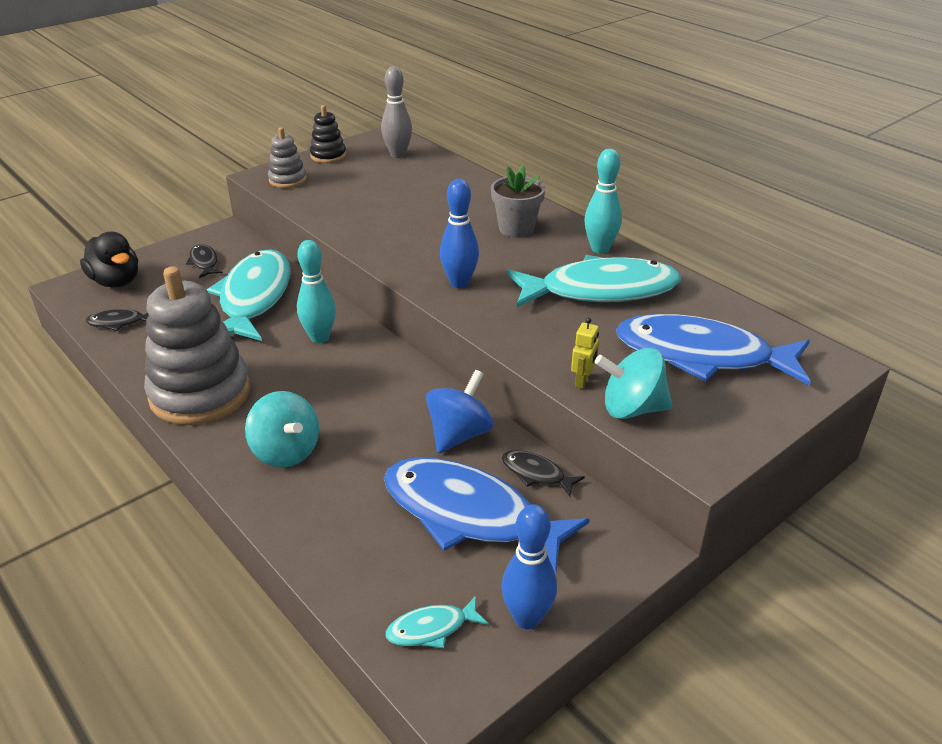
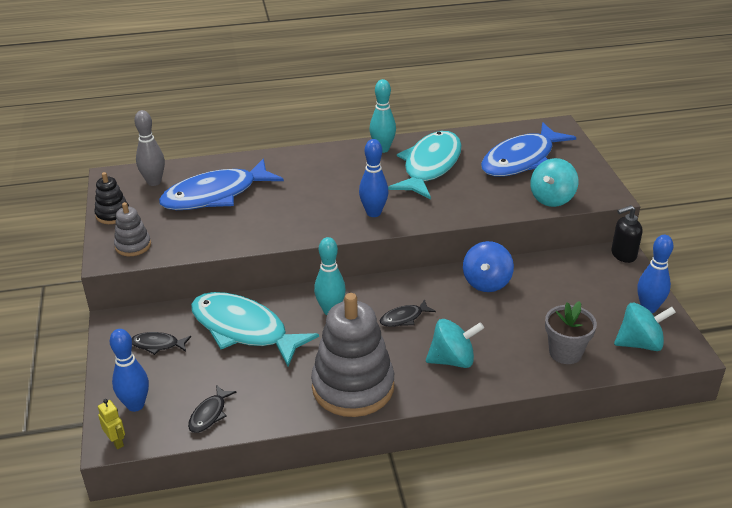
camera: 60 degrees left, 0 degrees up
black duck [80,232,138,288] -> blue bowling pin [110,329,149,412]
blue fish [384,457,590,575] -> blue fish moved to [159,159,284,210]
turquoise fish [386,595,489,648] -> turquoise spinning top [614,302,676,351]
blue spinning top [426,370,493,453] -> blue spinning top turned 135 degrees counterclockwise [463,241,514,292]
grey flower pot [491,165,545,238] -> grey flower pot moved to [545,301,597,364]
black fish [502,450,585,496] -> black fish moved to [380,299,436,327]
yellow robot [571,317,599,389] -> yellow robot moved to [98,399,125,449]
none -> black soap dispenser [611,205,643,263]

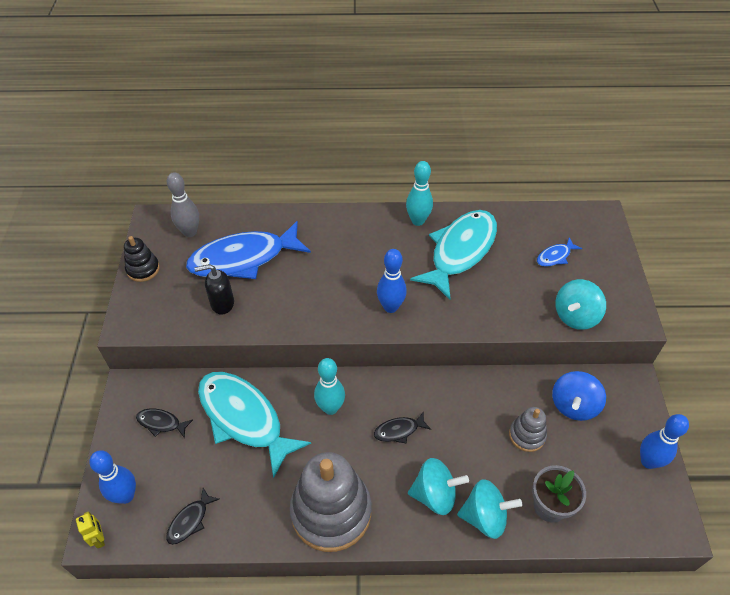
camera: 10 degrees right, 15 degrees up
grey stacking toy [114,202,151,256] -> grey stacking toy moved to [509,407,547,452]
blue spinning top [463,241,514,292] -> blue spinning top moved to [552,371,606,421]
blue fish [481,122,576,177] -> blue fish [537,237,582,267], size x0.42
black soap dispenser [611,205,643,263] -> black soap dispenser moved to [194,264,234,315]
turquoise spinning top [614,302,676,351] -> turquoise spinning top moved to [457,479,522,539]

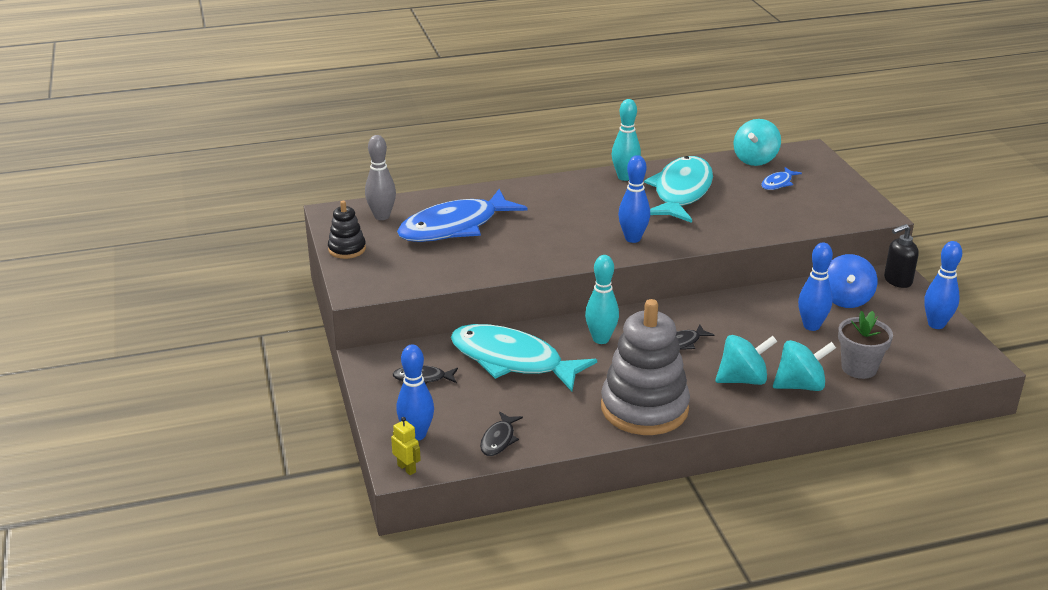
camera: 15 degrees left, 20 degrees down
black soap dispenser [194,264,234,315] -> black soap dispenser moved to [884,224,919,288]
grey stacking toy [509,407,547,452] -> blue bowling pin [798,243,833,331]
turquoise spinning top [555,279,606,330] -> turquoise spinning top moved to [733,119,781,166]

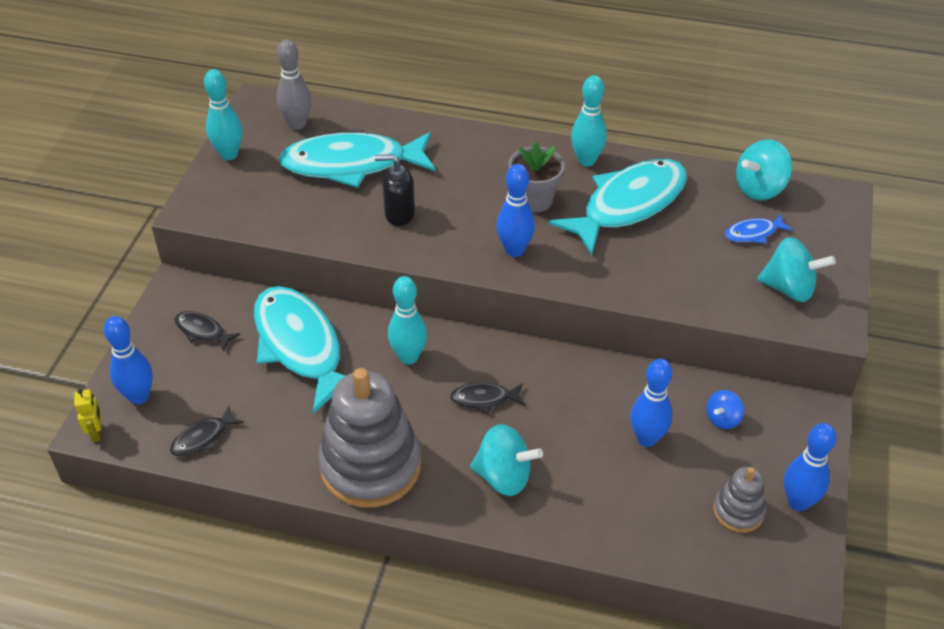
camera: 30 degrees right, 15 degrees up
black stacking toy [328,201,366,259] -> turquoise bowling pin [204,69,242,160]
blue fish [397,189,527,242] -> turquoise fish [279,132,435,188]
turquoise spinning top [773,340,836,391] -> turquoise spinning top moved to [757,237,836,302]
blue spinning top [828,254,877,308] -> blue spinning top [706,390,744,429], size x0.57
grey flower pot [838,311,893,379] -> grey flower pot moved to [508,141,565,212]
black soap dispenser [884,224,919,288] -> black soap dispenser moved to [375,154,415,226]
none -> grey stacking toy [713,467,766,533]

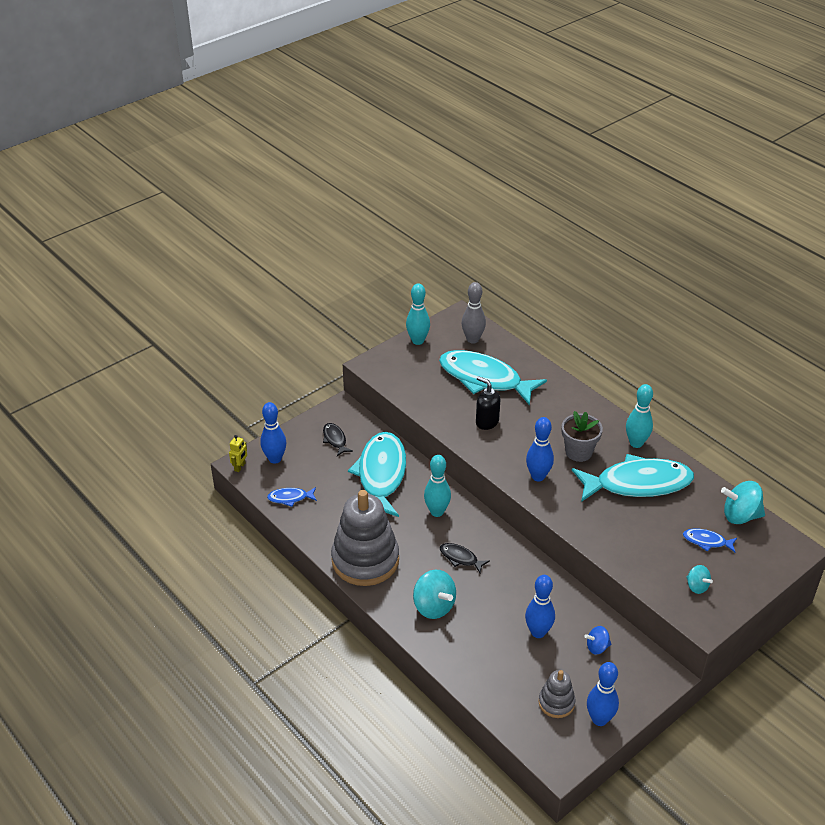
camera: 35 degrees right, 5 degrees down
black fish [170,405,244,456] -> blue fish [267,487,317,507]
turquoise spinning top [757,237,836,302] -> turquoise spinning top [686,565,713,594], size x0.57

